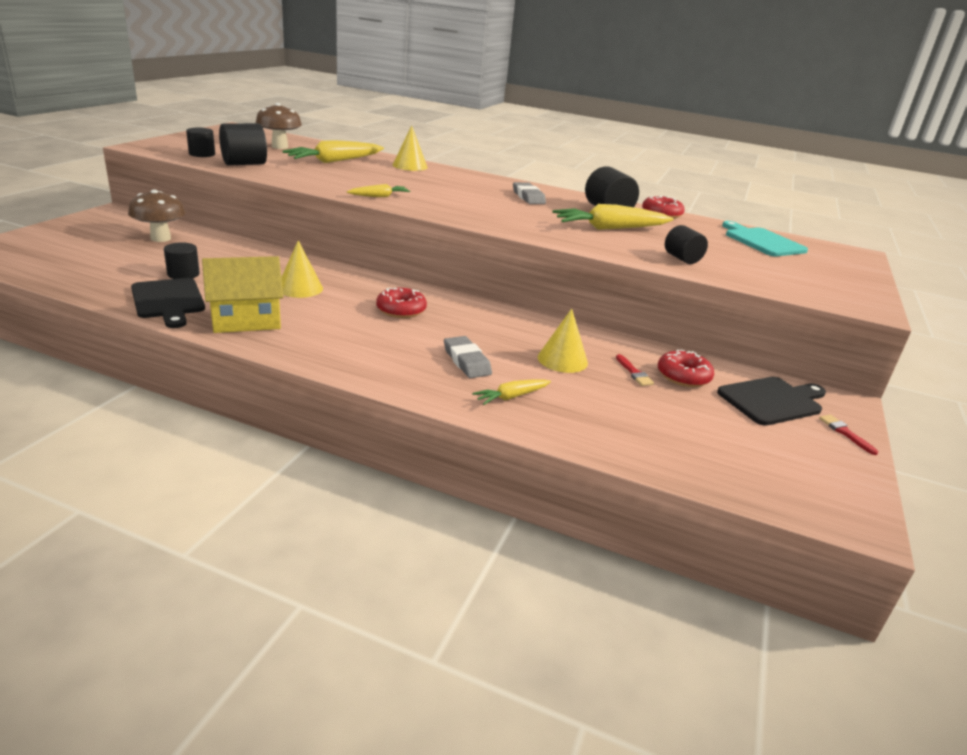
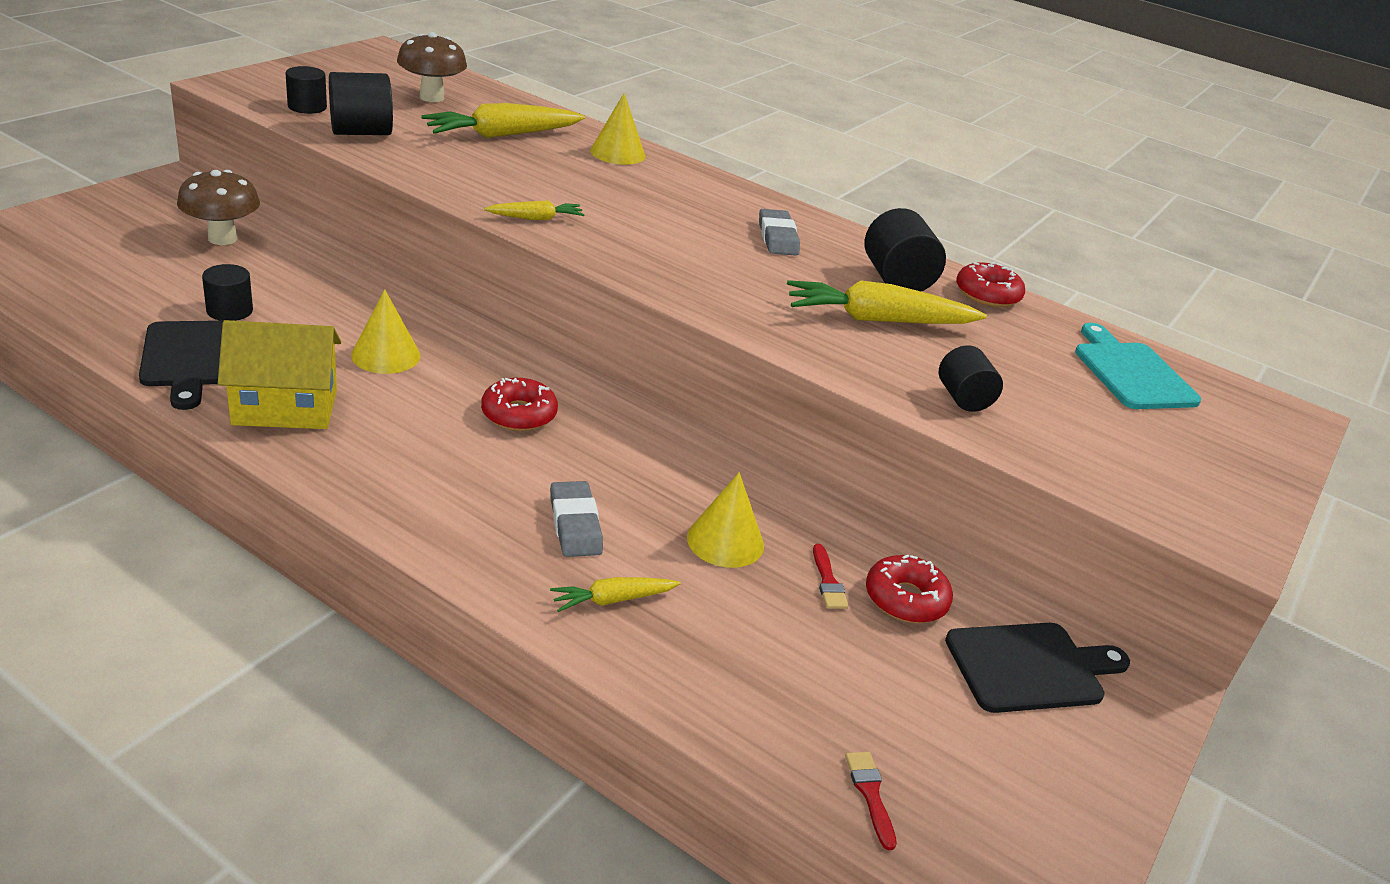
camera: 10 degrees right, 5 degrees up
red brush [819,415,878,455] -> red brush moved to [845,752,897,850]

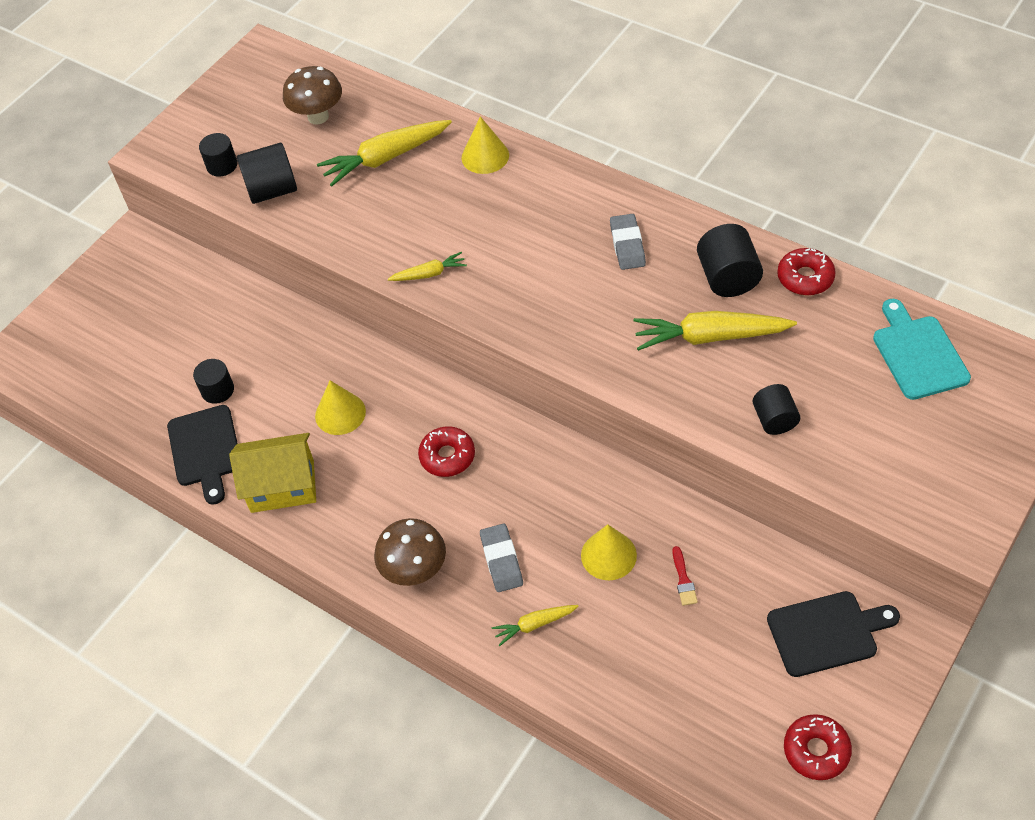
camera: 10 degrees right, 20 degrees up
brown mushroom [177,170,260,245] -> brown mushroom moved to [374,518,446,586]
red brush [845,752,897,850] -> none
red donut [866,555,953,623] -> red donut moved to [784,714,852,780]

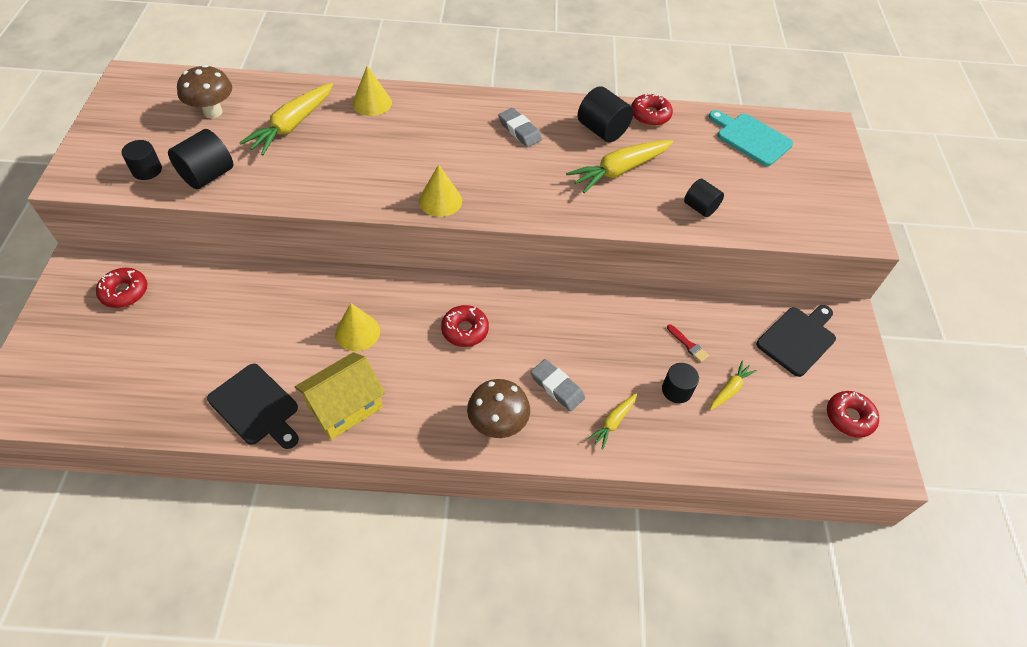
camera: 40 degrees left, 0 degrees up
black cylinder [193,359,234,404] -> black cylinder moved to [662,363,699,403]
yellow carrot [388,252,467,281] -> yellow carrot moved to [710,360,757,410]
yellow cone [581,524,637,580] -> yellow cone moved to [419,164,462,217]
none -> red donut [96,268,147,308]

